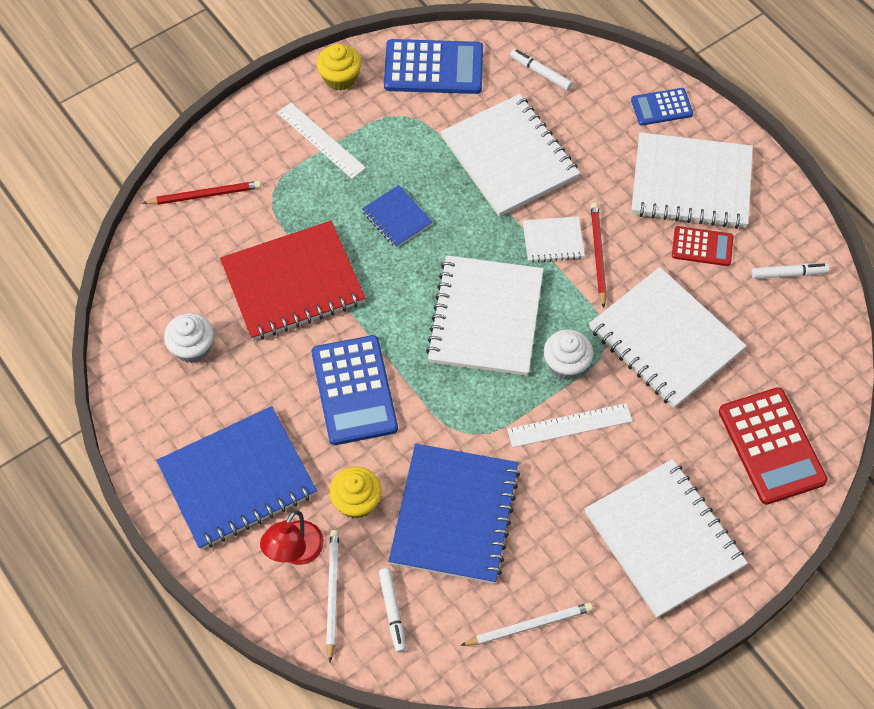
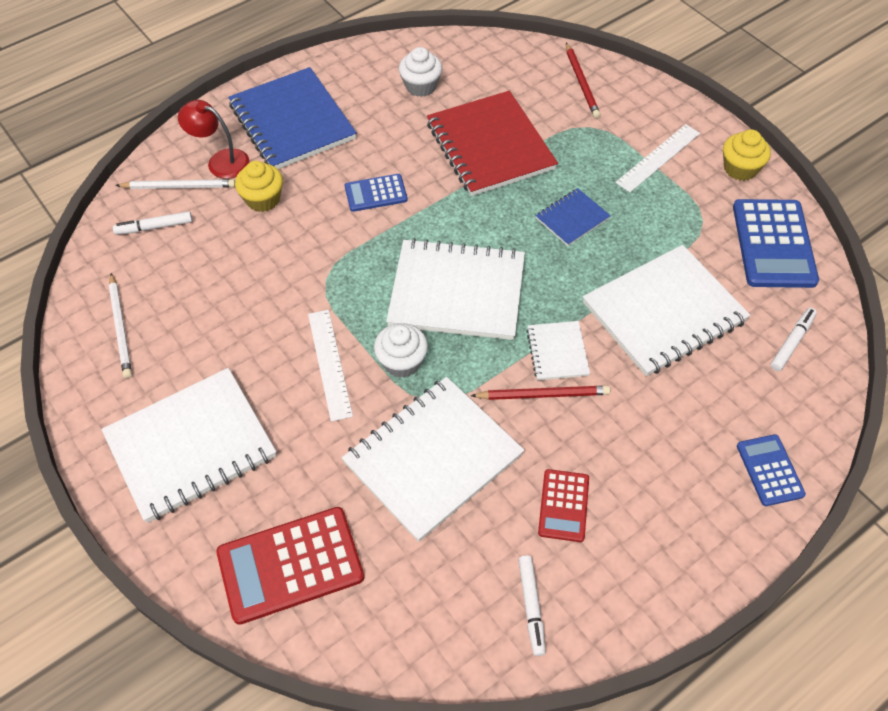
camera: 90 degrees right, 5 degrees down
blue calculator [312,335,398,445] -> blue calculator [345,174,408,212], size x0.56
blue notebook [389,444,520,584] -> none
white notebook [631,132,753,229] -> none

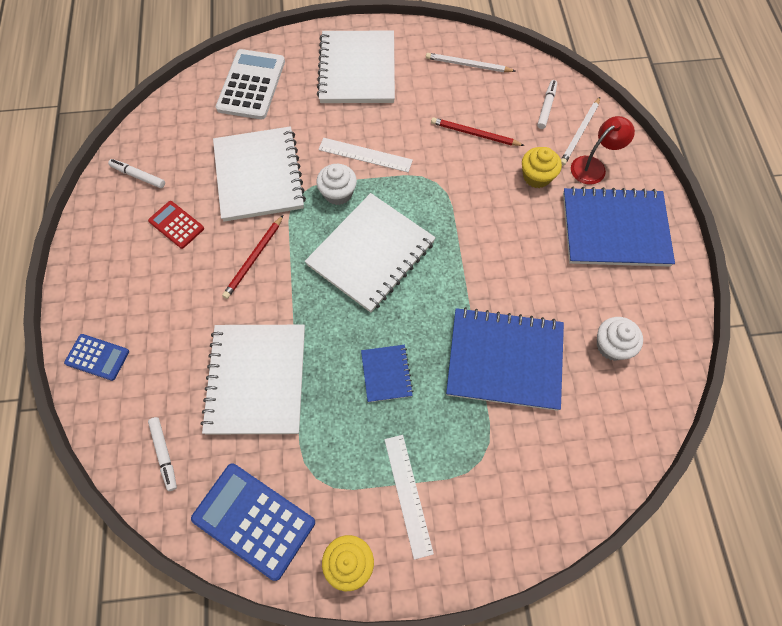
camera: 120 degrees right, 10 degrees up
red calculator [216,507,364,625] -> white calculator [216,49,285,119]
blue calculator [345,174,408,212] -> none
red notebook [427,91,558,196] -> blue notebook [446,307,564,411]
white notebook [526,321,590,381] -> none
red pencil [566,43,600,118] -> red pencil moved to [431,117,525,146]

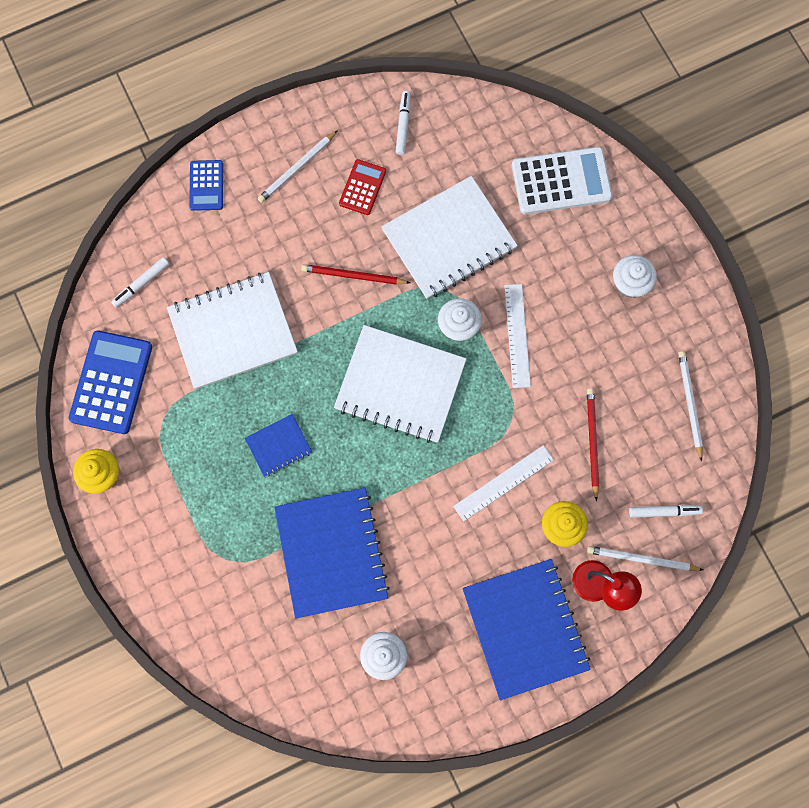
camera: 70 degrees right, 10 degrees up
white notebook [317,31,395,103] -> white cupcake [613,255,657,298]
white ruler [384,435,434,560] -> white ruler moved to [453,445,554,521]
none -> white pencil [258,130,338,203]

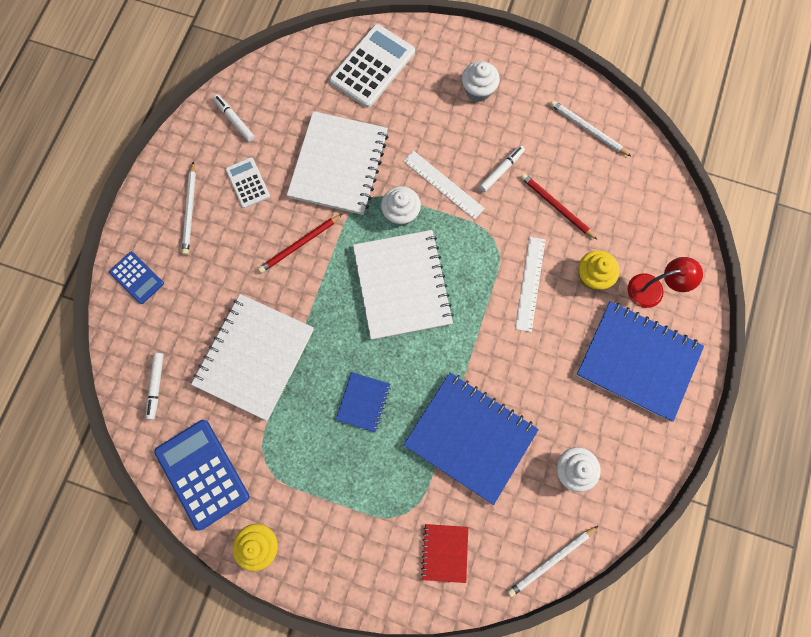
camera: 45 degrees left, 0 degrees up
white notebook [334,325,467,443] -> white notebook turned 75 degrees counterclockwise [353,230,454,340]
red calculator [339,159,386,215] -> white calculator [225,157,270,208]
white pencil [587,546,704,571] -> white pencil moved to [507,526,598,597]
white marker [629,505,703,518] -> white marker moved to [479,145,525,192]
none -> red notebook [421,524,468,583]

